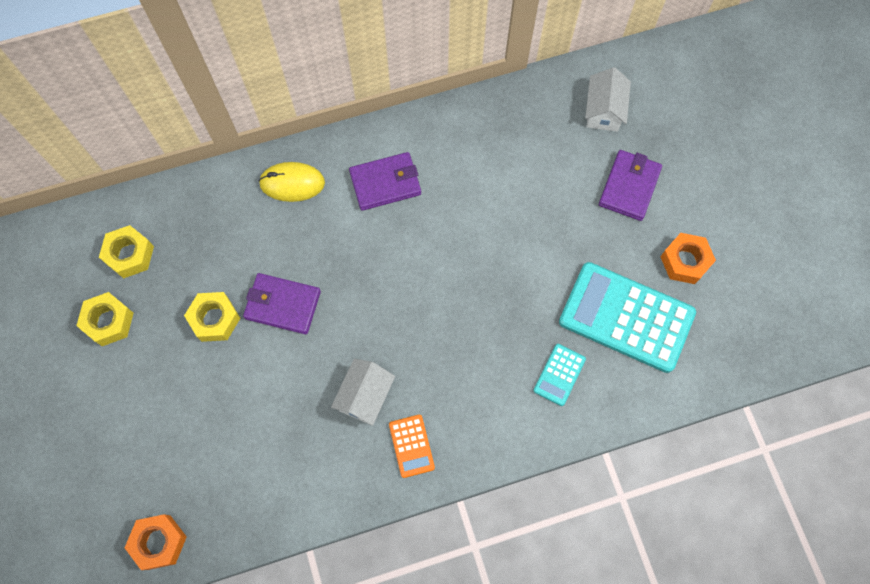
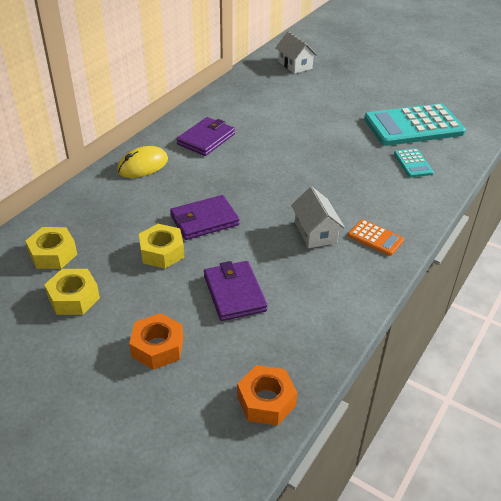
camera: 40 degrees left, 30 degrees down
purple wallet [599,150,662,221] -> purple wallet moved to [204,261,268,321]
orange nut [660,233,716,284] -> orange nut moved to [129,313,183,370]

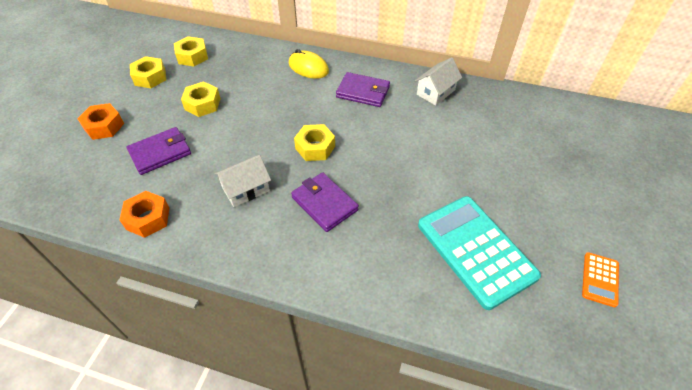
camera: 75 degrees right, 10 degrees up
purple wallet [170,195,240,240] -> purple wallet moved to [291,172,359,232]
orange nut [237,365,297,426] -> orange nut moved to [120,191,169,238]
white house [276,31,317,74] -> white house moved to [415,57,462,106]
orange calculator [348,219,404,256] -> orange calculator moved to [582,252,619,307]
turquoise calculator [394,149,434,177] -> none
none -> yellow nut [294,124,335,161]

